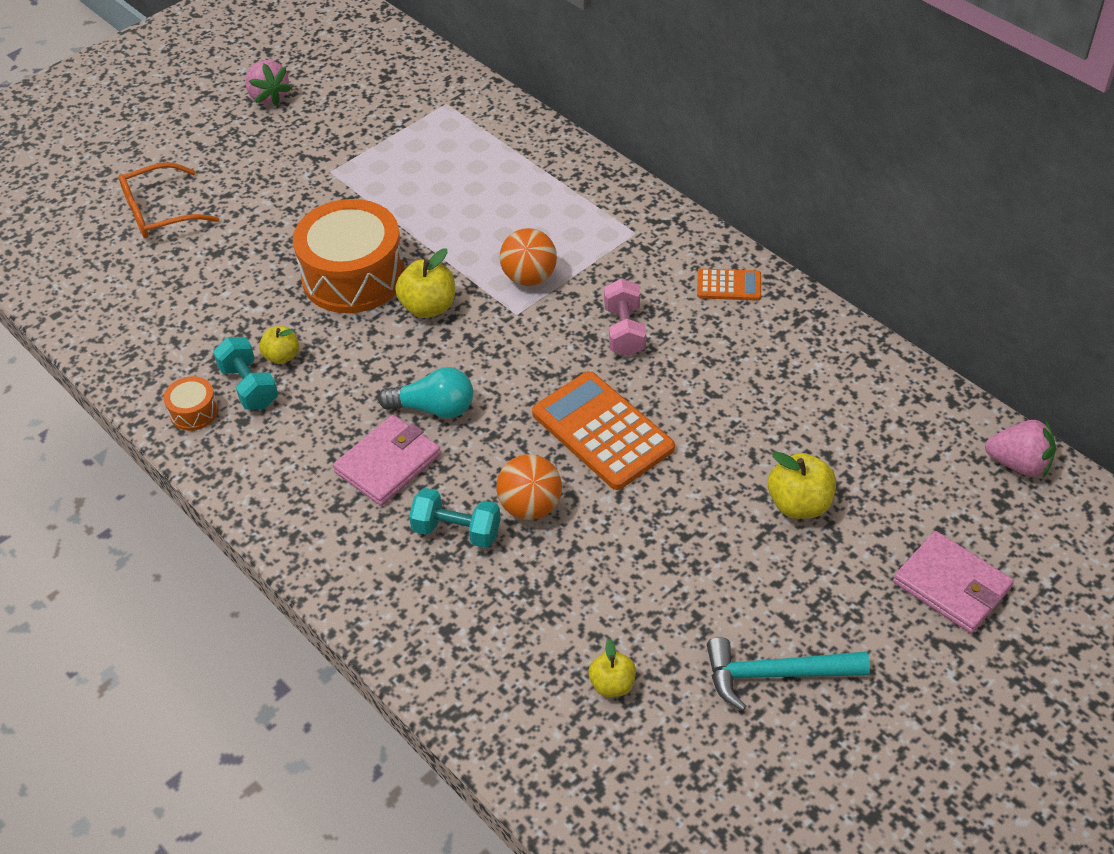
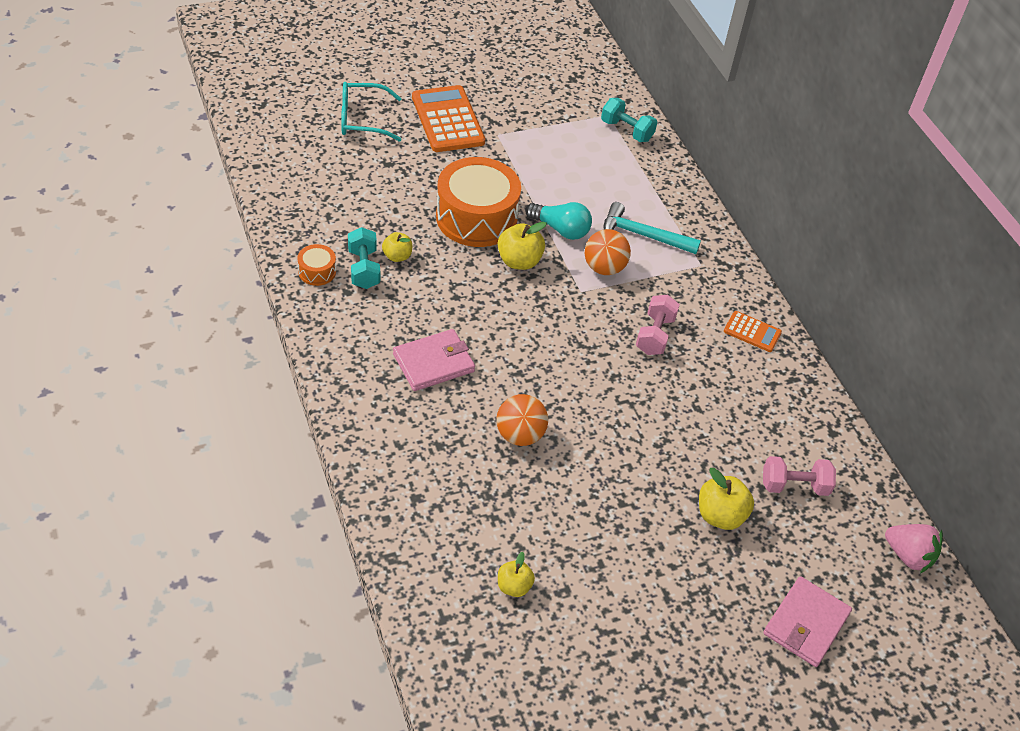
camera: 15 degrees right, 0 degrees up
orange glasses [118,162,219,239] -> turquoise glasses [341,82,402,142]
pink strawberry [245,60,292,106] -> none
turquoise light bulb [378,367,473,418] -> turquoise light bulb moved to [525,202,592,240]
turquoise dumbbell [409,488,501,548] -> turquoise dumbbell moved to [601,98,657,142]
orange calculator [532,371,675,490] -> orange calculator moved to [412,85,485,152]
turquoise hammer [707,637,870,711] -> turquoise hammer moved to [603,202,701,254]
pink wallet [893,531,1014,633] -> pink wallet turned 60 degrees clockwise [763,576,852,667]
none -> pink dumbbell [763,456,836,496]

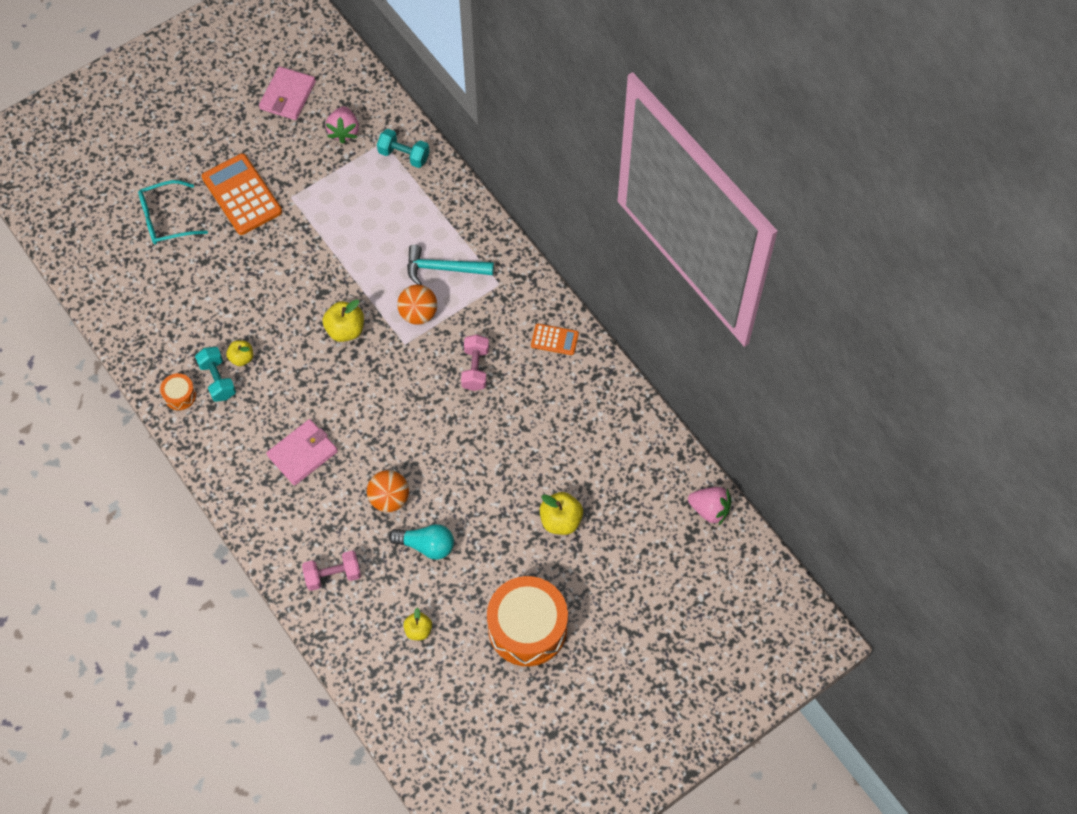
camera: 10 degrees left, 15 degrees up
orange drum [436,157,521,247] -> orange drum moved to [487,576,568,666]
turquoise light bulb [525,202,592,240] -> turquoise light bulb moved to [389,524,454,560]
pink dumbbell [763,456,836,496] -> pink dumbbell moved to [302,551,361,591]
pink wallet [763,576,852,667] -> pink wallet moved to [259,66,316,120]
none -> pink strawberry [325,106,359,144]

